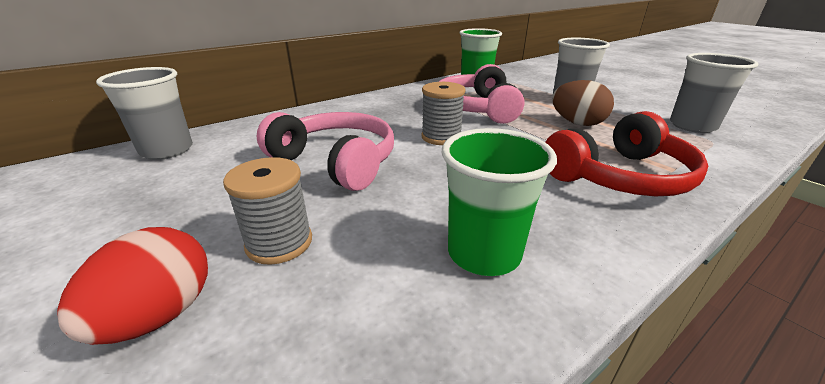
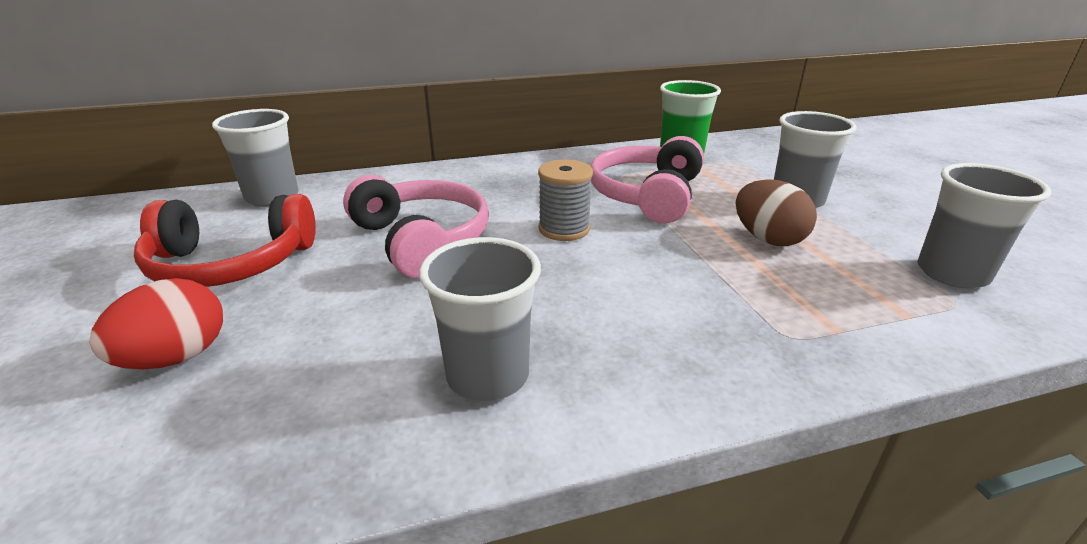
camera: 20 degrees right, 0 degrees up
grey spool [223,157,312,265] -> none
green cup [442,128,557,276] -> grey cup [419,237,541,401]
red headphones [545,111,708,196] -> red headphones moved to [134,194,316,287]

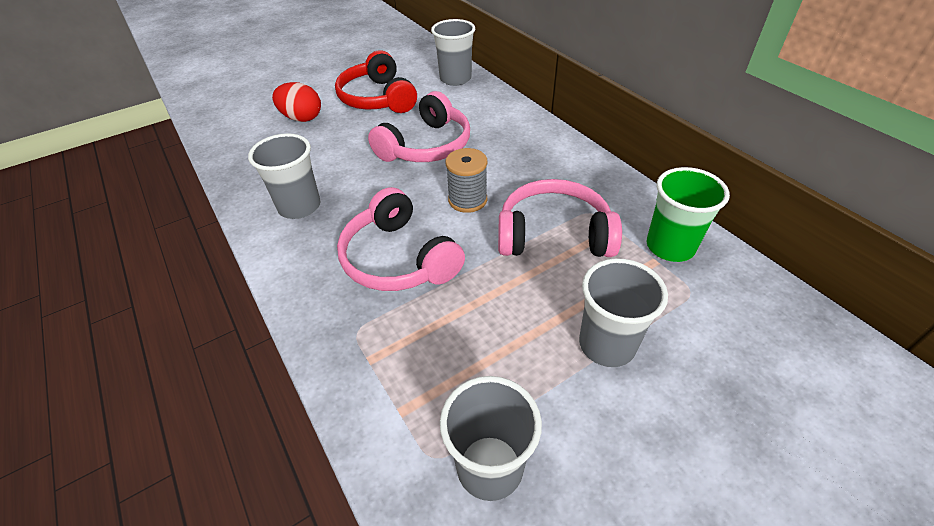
camera: 75 degrees right, 15 degrees up
brown egg [736,179,817,246] -> none
none -> pink headphones [337,187,465,291]

